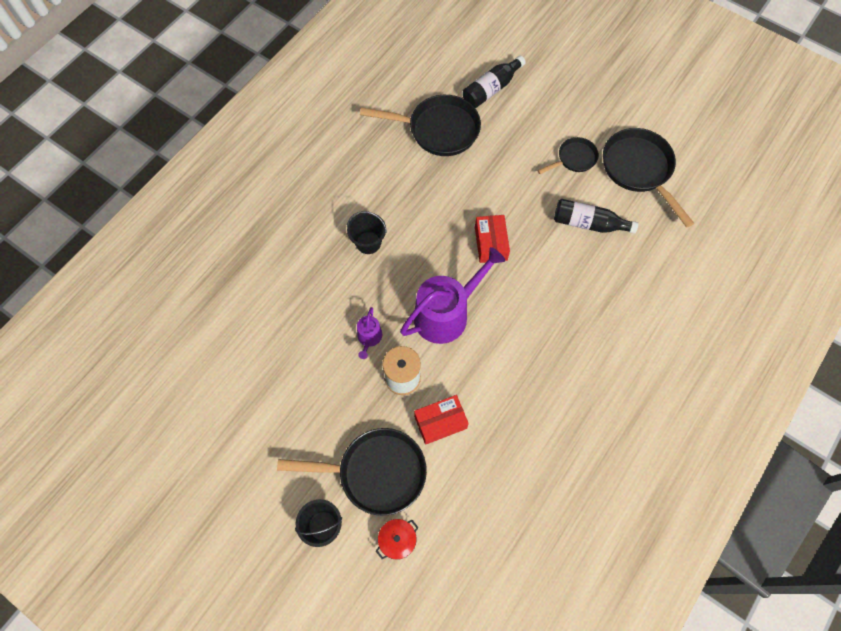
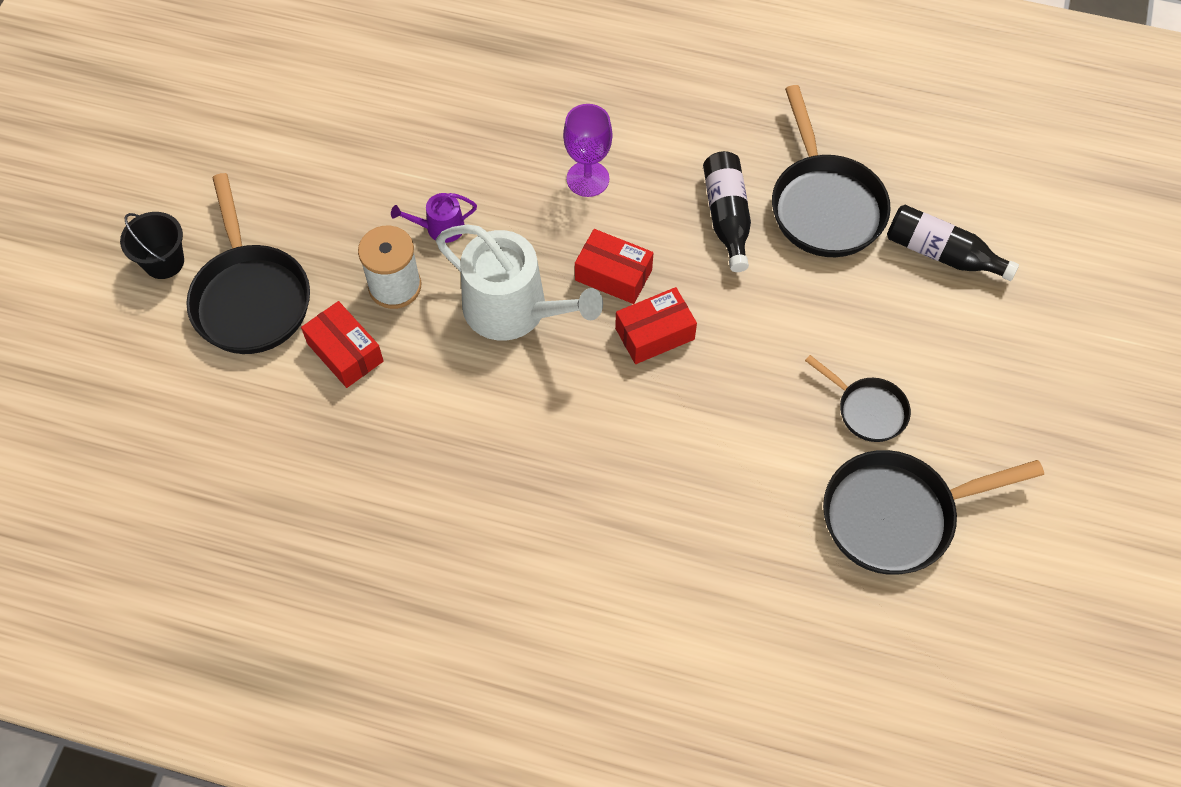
camera: 70 degrees right, 5 degrees down
black bucket [347,211,387,254] -> purple goblet [563,104,612,197]
red pot [376,519,419,560] -> none
purple watering can [400,247,505,344] -> white watering can [436,224,603,341]
black bottle [554,199,638,234] -> black bottle moved to [703,151,751,272]
black pan [603,128,694,228] -> black pan turned 150 degrees counterclockwise [823,450,1044,575]
none -> red box [575,229,653,304]

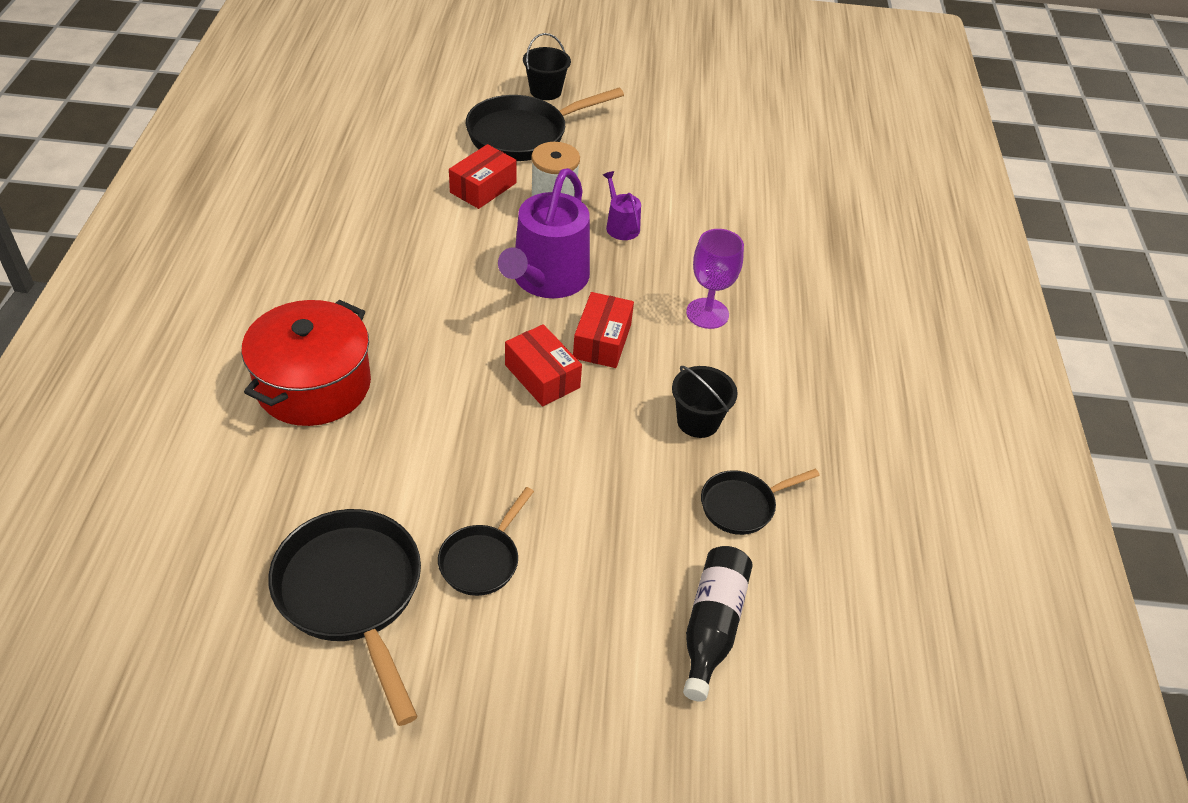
camera: 75 degrees right, 15 degrees down
white watering can [436,224,603,341] -> purple watering can [498,168,590,298]
black bottle [703,151,751,272] -> black bucket [672,366,738,438]
black pan [772,85,891,257] -> black pan [701,468,820,535], size x0.55
none -> red pot [242,300,371,426]

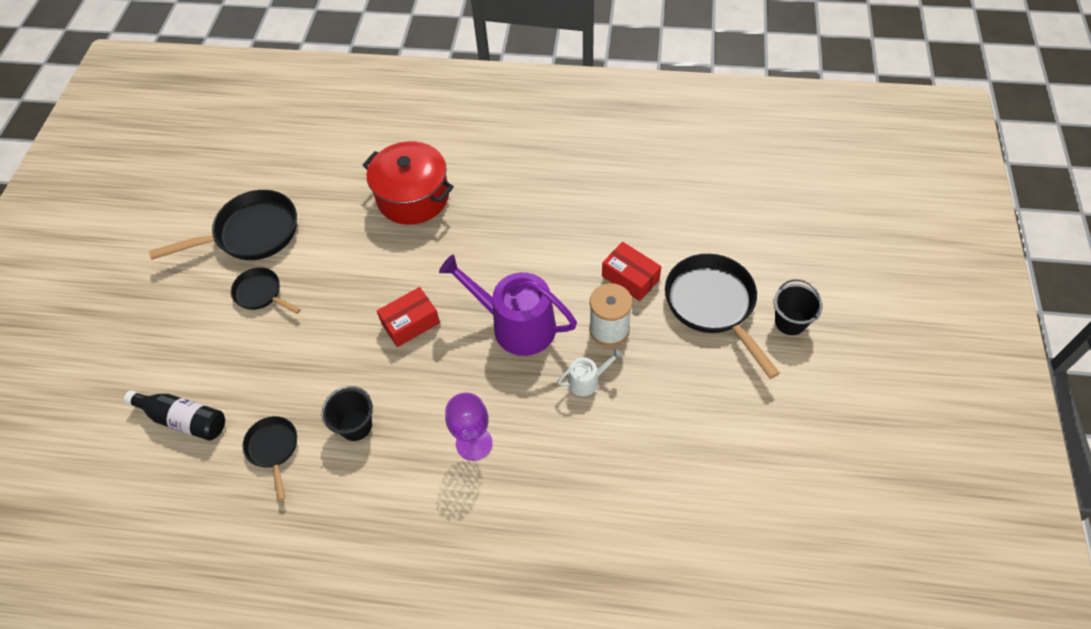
camera: 100 degrees right, 10 degrees up
red box [573,292,634,368] -> none
purple watering can [603,171,641,240] -> white watering can [557,349,623,396]

